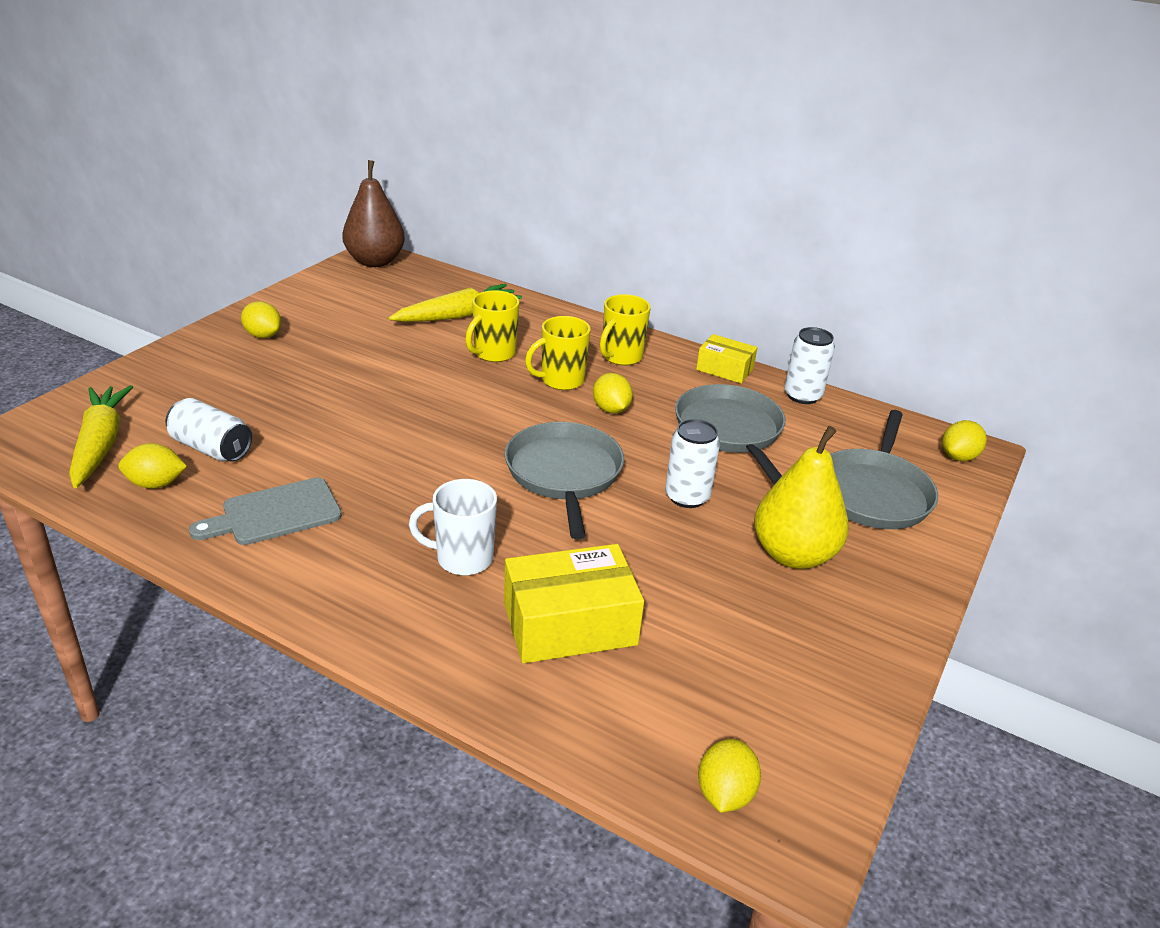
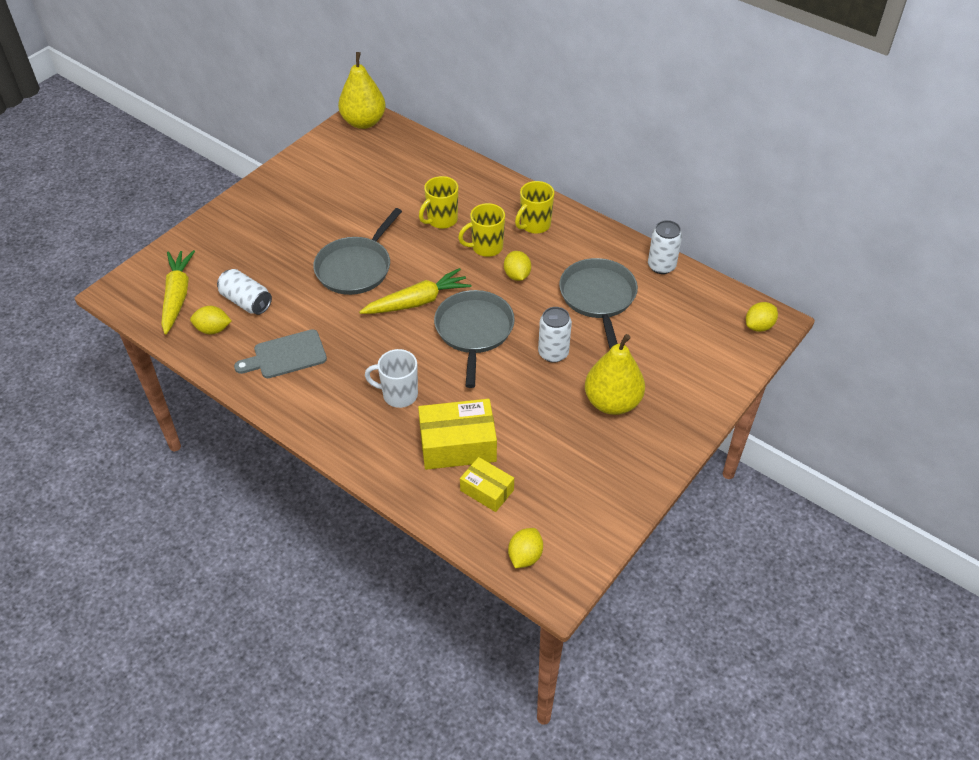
camera: 10 degrees right, 15 degrees up
yellow lemon [241,301,281,338] -> none
brown pear [342,160,405,267] -> yellow pear [338,52,386,129]
yellow carrot [389,284,522,322] -> yellow carrot moved to [359,268,471,314]
yellow box [696,334,758,383] -> yellow box moved to [460,457,514,512]
grey pan [830,410,938,529] -> grey pan moved to [313,208,402,295]

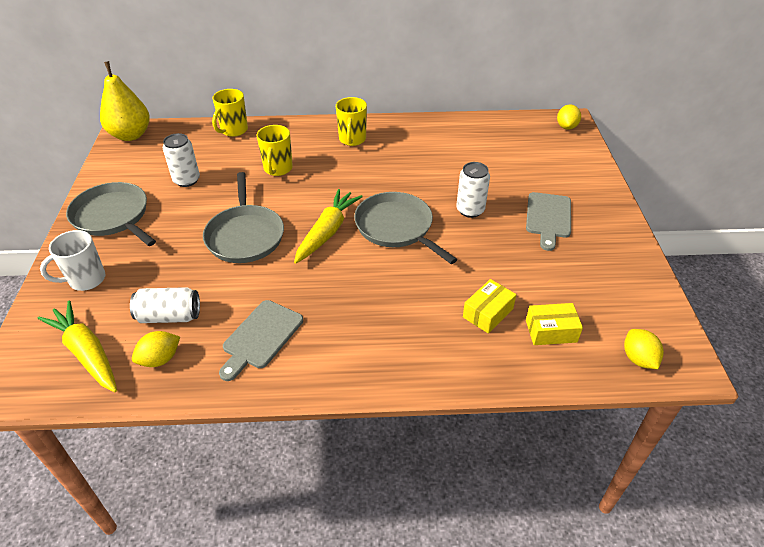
camera: 40 degrees left, 5 degrees down
white mug [365,349,418,408] -> white mug moved to [40,230,105,291]
yellow box [418,399,497,470] -> yellow box [463,279,517,334], size x0.59
yellow mug [458,203,505,257] -> yellow mug moved to [212,89,248,137]
yellow lemon [504,251,531,281] -> none
grey pan [559,258,638,349] -> grey pan moved to [66,182,156,246]
yellow pear [585,334,645,415] -> grey cutting board [526,192,571,251]
white can [648,220,682,274] -> white can moved to [163,133,200,187]

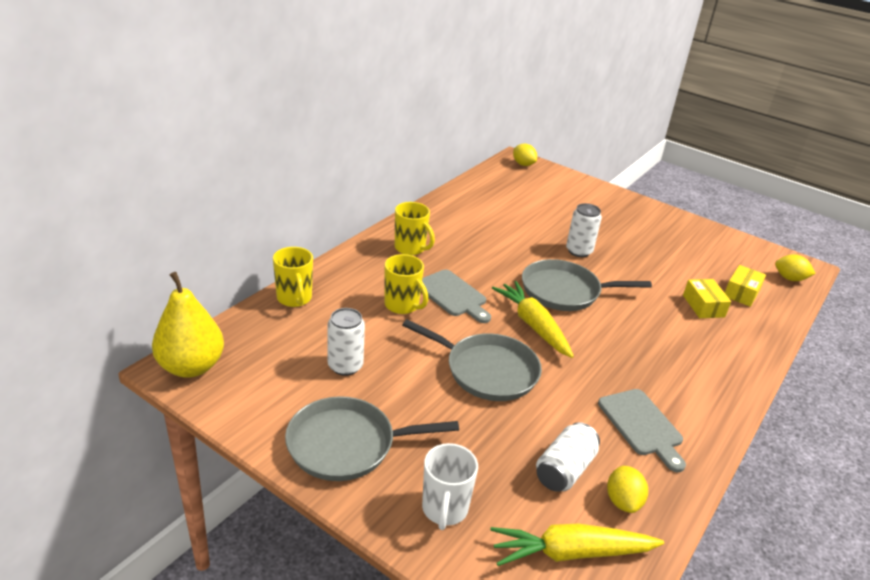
camera: 55 degrees left, 10 degrees down
grey cutting board [526,192,571,251] -> grey cutting board moved to [421,270,491,323]

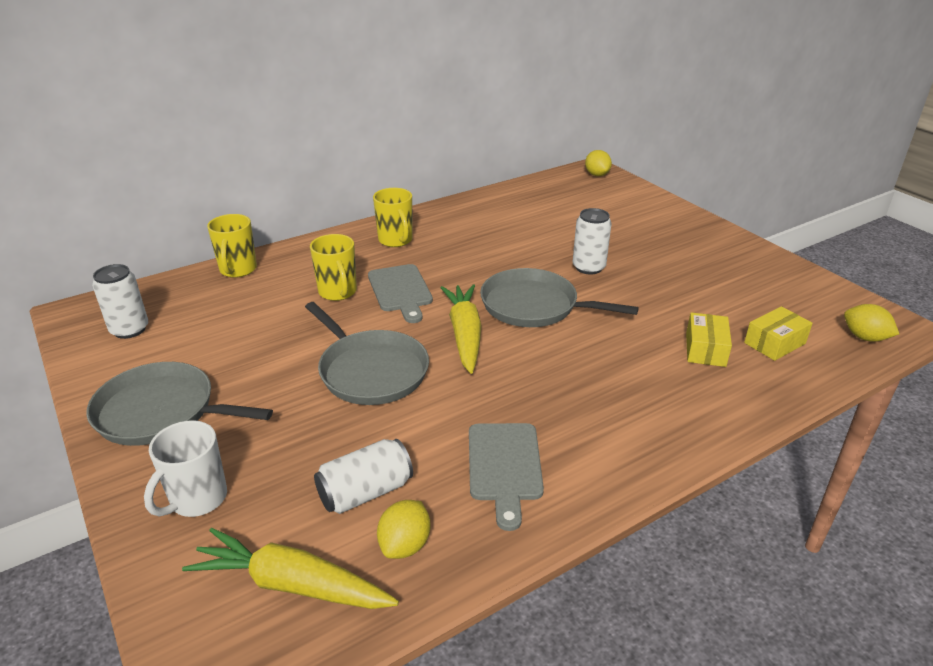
camera: 25 degrees right, 0 degrees up
yellow pear [152,272,224,378] -> none
white can [328,308,365,376] -> white can moved to [92,264,148,339]

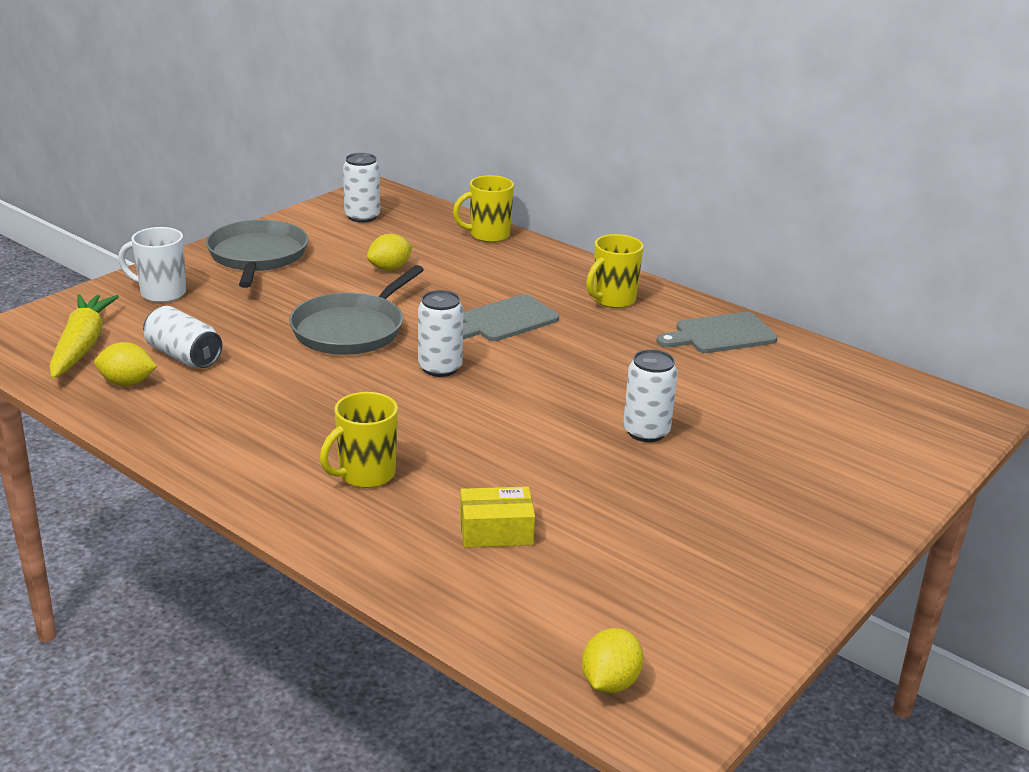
camera: 70 degrees right, 5 degrees down
yellow mug [310,234,357,301] -> yellow mug moved to [320,392,398,488]
yellow carrot [440,284,482,374] -> white can [418,290,464,377]
grey cutting board [469,423,544,531] -> grey cutting board moved to [656,312,778,353]
grey pan [480,268,639,327] -> none
yellow lemon [585,150,612,176] -> yellow lemon moved to [367,234,413,270]
yellow box [744,306,813,361] -> none

